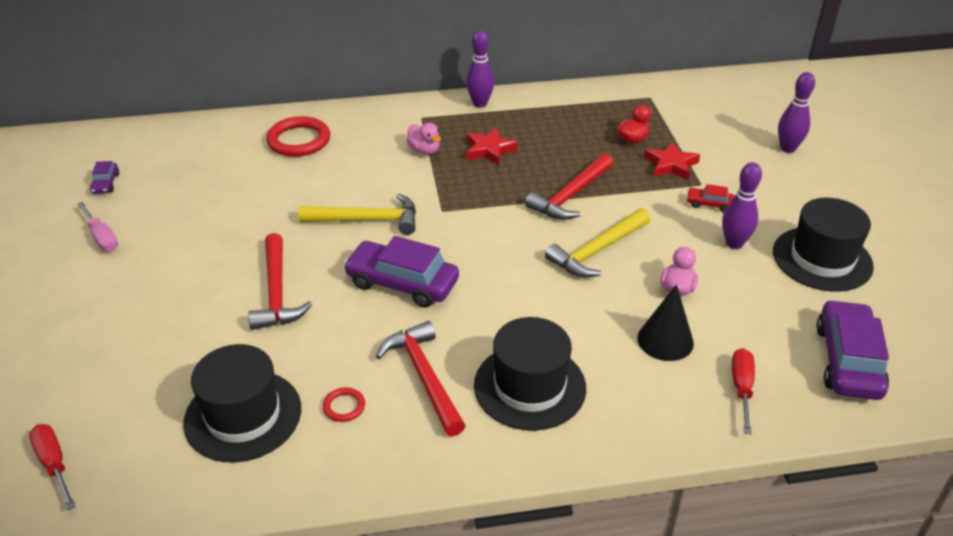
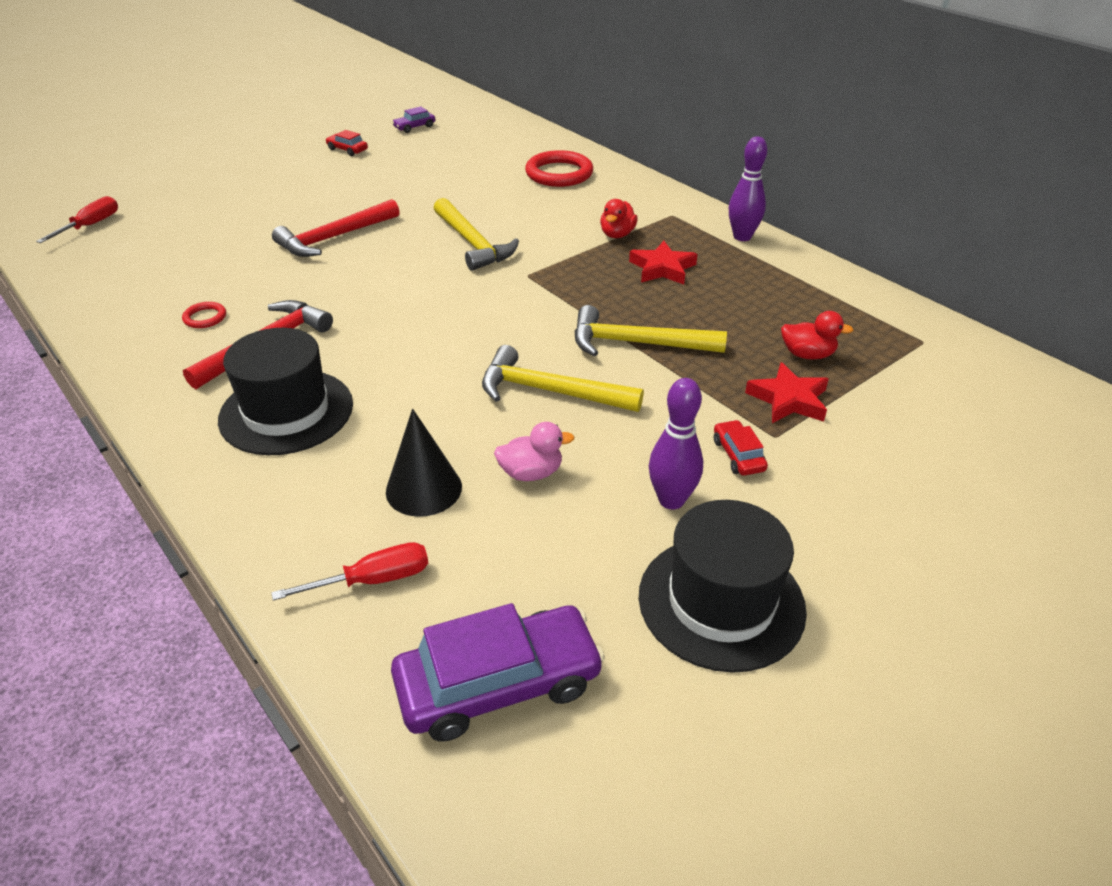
camera: 60 degrees right, 0 degrees up
pink screwdriver [77,202,118,252] -> red car [326,130,368,156]
black hat [183,344,301,463] -> none
purple car [343,236,459,308] -> none
pink duck [406,123,441,155] -> red duck [600,199,638,238]
red hammer [525,153,613,220] -> yellow hammer [575,305,727,356]
purple bowling pin [778,72,815,153] -> none

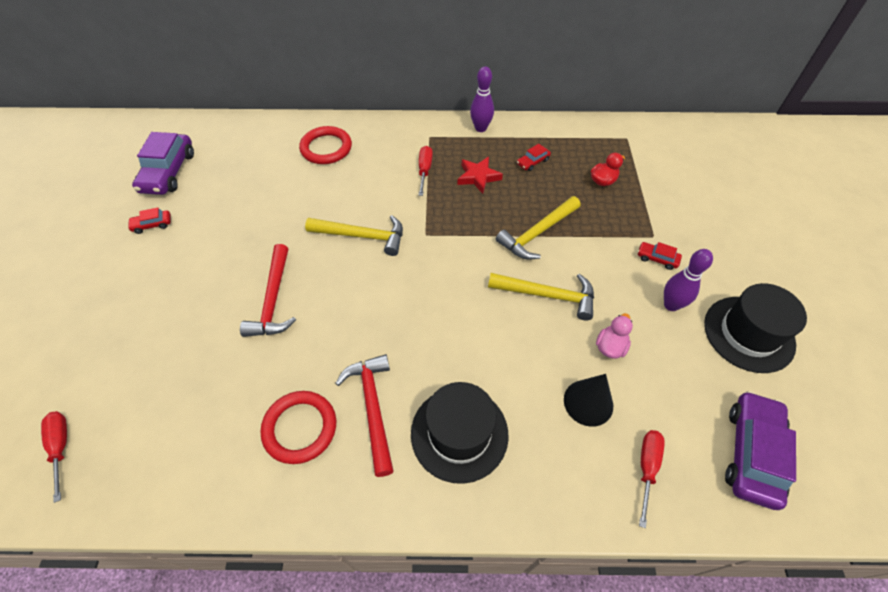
camera: 50 degrees left, 15 degrees up
red ring [182,302,226,328] -> red ring [260,391,336,464], size x2.08
purple car [392,106,435,133] -> purple car [132,132,194,195], size x2.14
yellow hammer [482,345,644,412] -> yellow hammer turned 135 degrees counterclockwise [488,273,594,321]
red duck [600,199,638,238] -> red screwdriver [418,146,433,196]
red star [745,362,829,423] -> none
none -> red car [517,144,551,171]

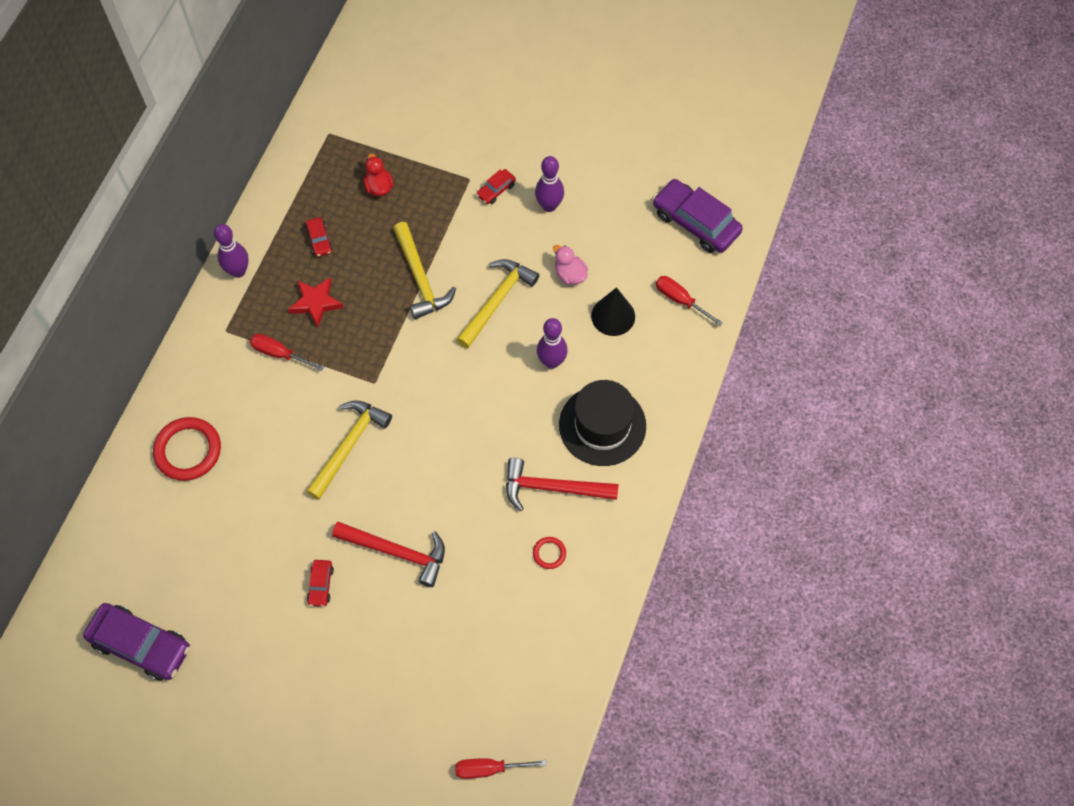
camera: 70 degrees left, 10 degrees up
red car [128,207,171,234] -> red car moved to [307,560,334,607]
red ring [260,391,336,464] -> red ring [533,537,566,569], size x0.48
black hat [704,283,807,373] -> none
none -> purple bowling pin [537,318,568,369]

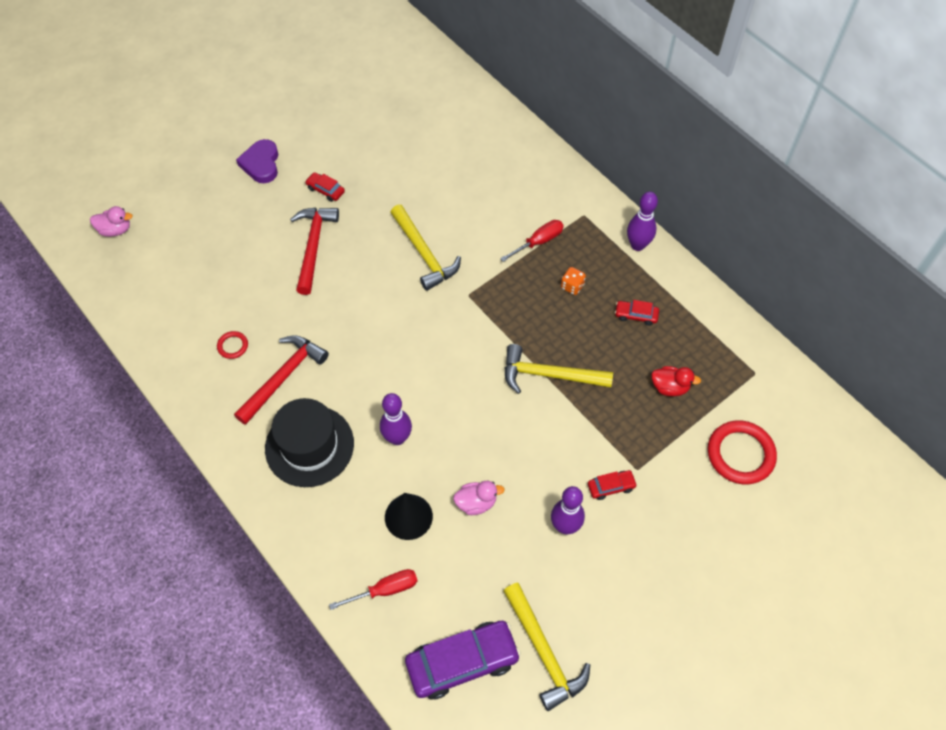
camera: 120 degrees right, 5 degrees down
purple car [83,603,190,681] -> none
red ring [153,417,221,481] -> red ring moved to [708,420,777,484]
red star [288,277,343,328] -> orange dice [561,267,586,295]
red hammer [332,522,445,587] -> red hammer turned 135 degrees clockwise [290,208,339,295]
red screwdriver [455,758,547,779] -> pink duck [90,206,133,237]
yellow hammer [456,259,539,348] -> yellow hammer moved to [504,582,590,711]
red car [476,169,516,204] -> red car turned 90 degrees clockwise [588,470,637,500]
none -> purple heart [236,139,278,183]

